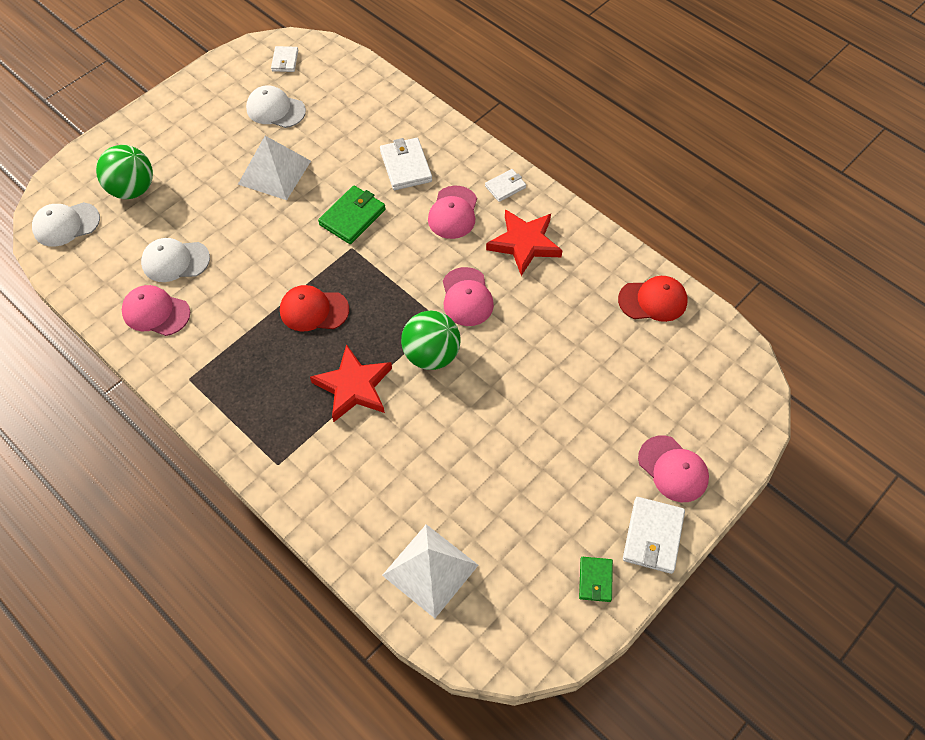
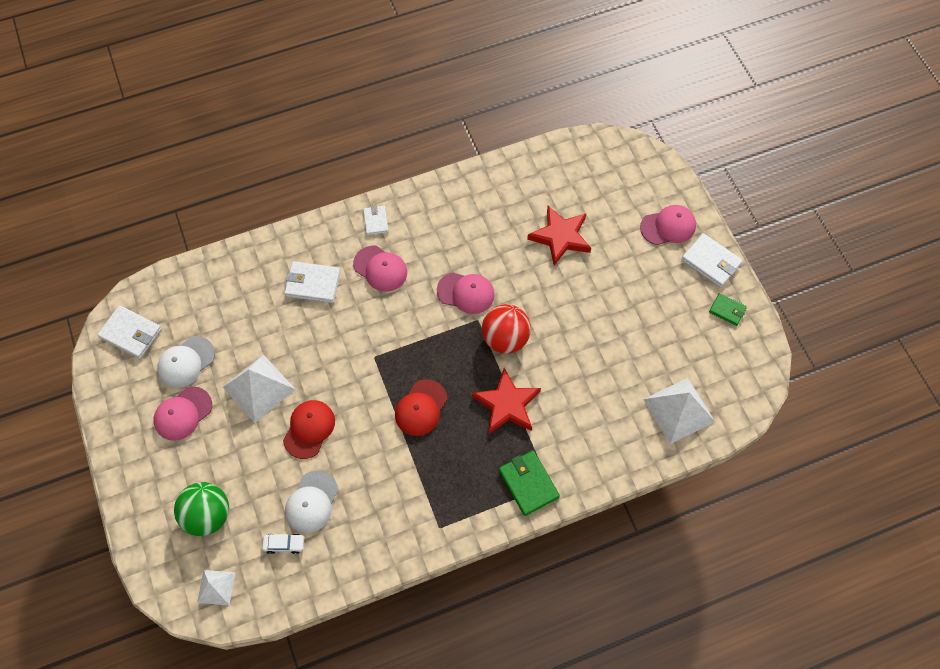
camera: 65 degrees left, 5 degrees up
white cap [32,202,100,247] -> white pyramid [197,570,235,605]
pink cap [122,285,190,336] -> pink cap moved to [154,386,212,441]
white wallet [271,46,298,72] -> white wallet [97,305,162,359], size x1.63
green wallet [318,186,386,244] -> green wallet moved to [499,450,560,516]
green ball [401,311,461,370] -> red ball [482,304,531,354]
red star [486,209,563,276] -> red star moved to [527,206,591,266]
red cap [618,276,688,322] -> red cap moved to [283,400,335,459]
none -> white car [262,534,305,554]

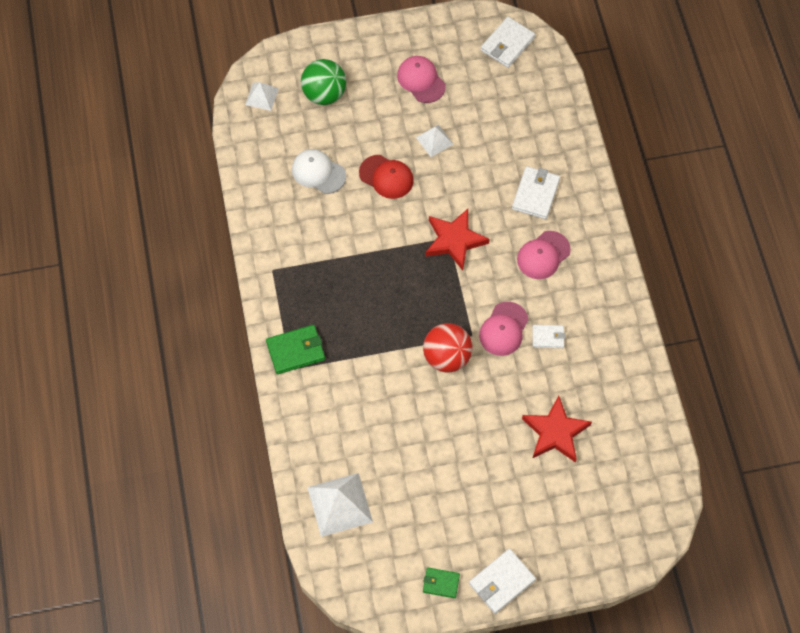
camera: 100 degrees right, 0 degrees up
white cap [157,336,215,388] -> none
white pyramid [223,354,296,423] -> white pyramid [416,124,453,157], size x0.57
white car [262,534,305,554] -> none
white wallet [363,205,389,235] -> white wallet moved to [532,325,565,348]
red cap [395,379,447,436] -> none
red star [472,368,541,434] -> red star moved to [425,209,490,271]
pink cap [640,205,696,245] -> none
green wallet [709,293,747,326] -> green wallet turned 60 degrees clockwise [423,568,460,598]

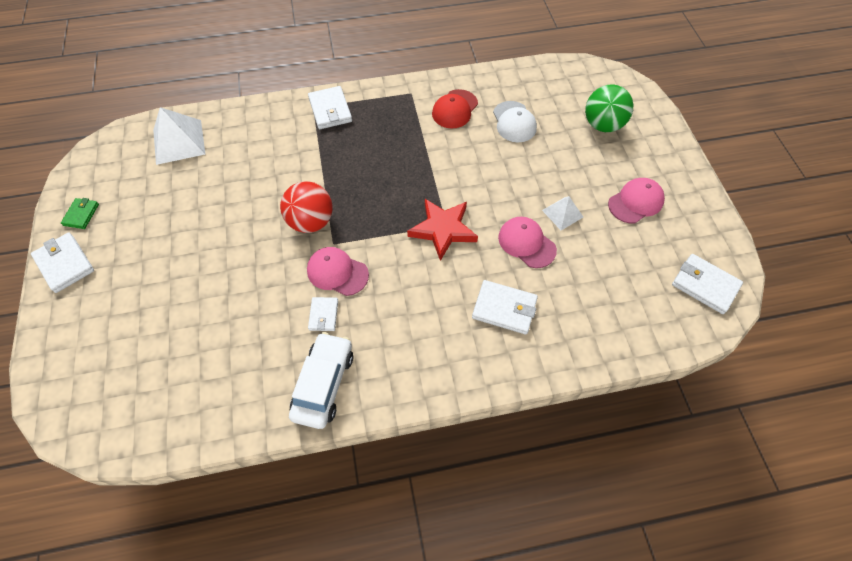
camera: 90 degrees right, 5 degrees down
white pyramid [245,82,279,111] -> none
green wallet [266,325,325,374] -> white wallet [308,86,352,129]
white cap [292,149,346,194] -> white cap turned 135 degrees clockwise [493,101,537,142]
red cap [359,155,414,199] -> red cap moved to [432,89,478,129]
pink cap [517,231,571,279] -> pink cap moved to [498,217,557,268]
red star [522,395,592,463] -> none
none -> white car [289,332,353,429]

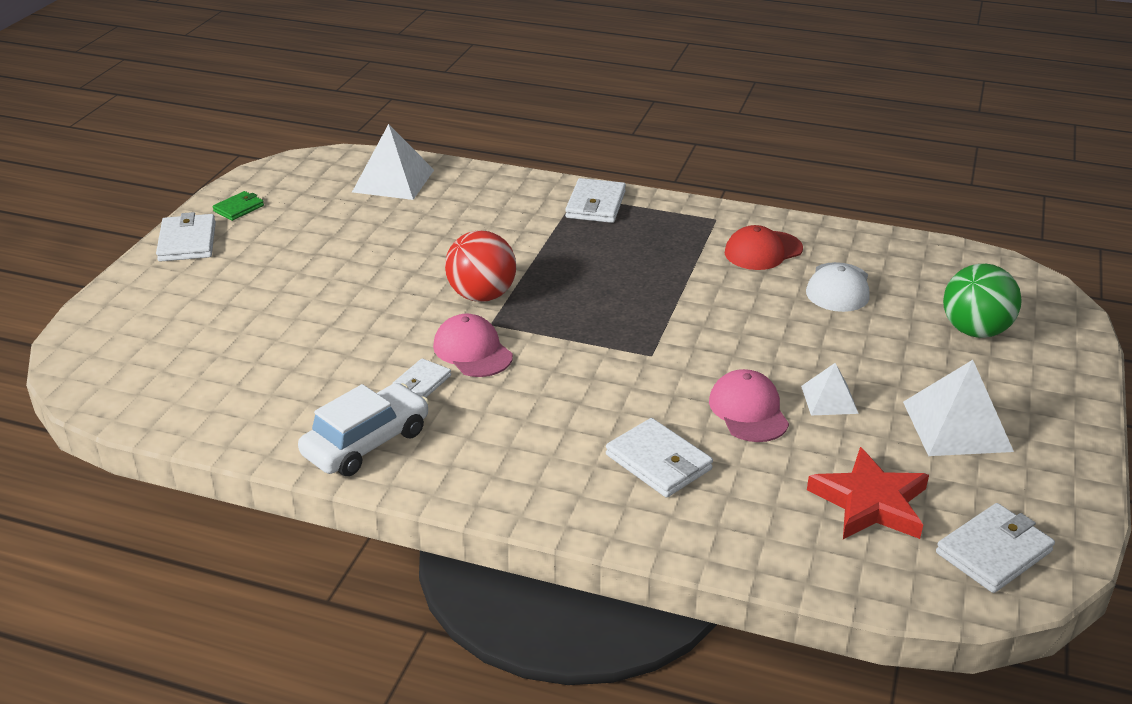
camera: 30 degrees right, 25 degrees down
red star [407,199,478,261] -> red star moved to [807,447,929,539]
pink cap [608,178,665,224] -> white pyramid [903,360,1014,456]
white wallet [672,254,743,314] -> white wallet turned 75 degrees clockwise [936,503,1055,593]

